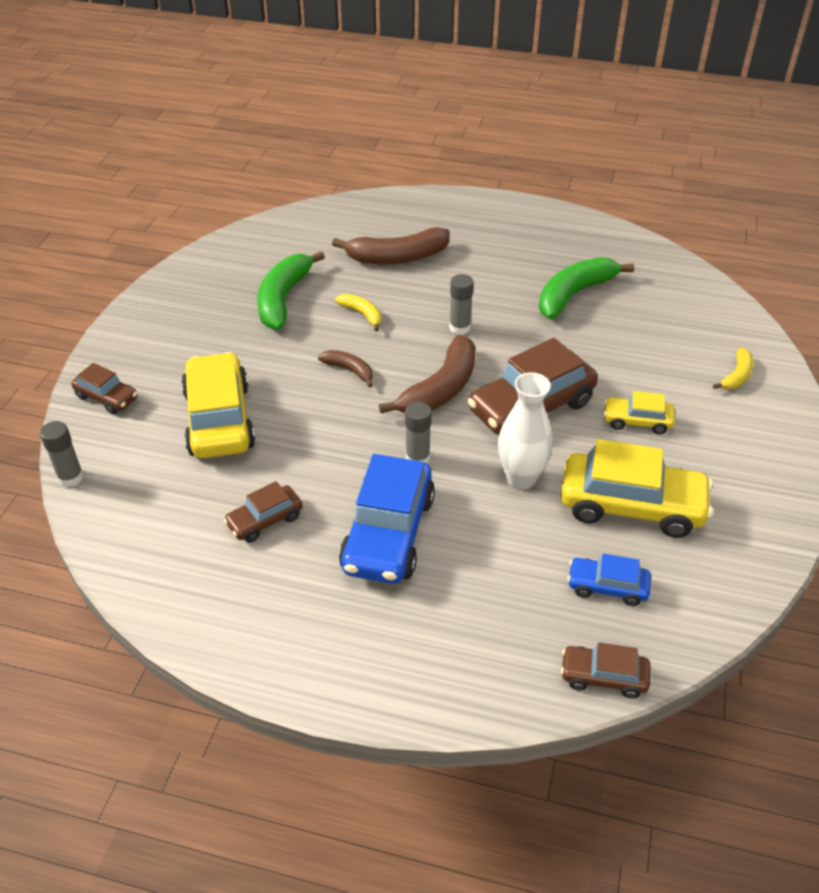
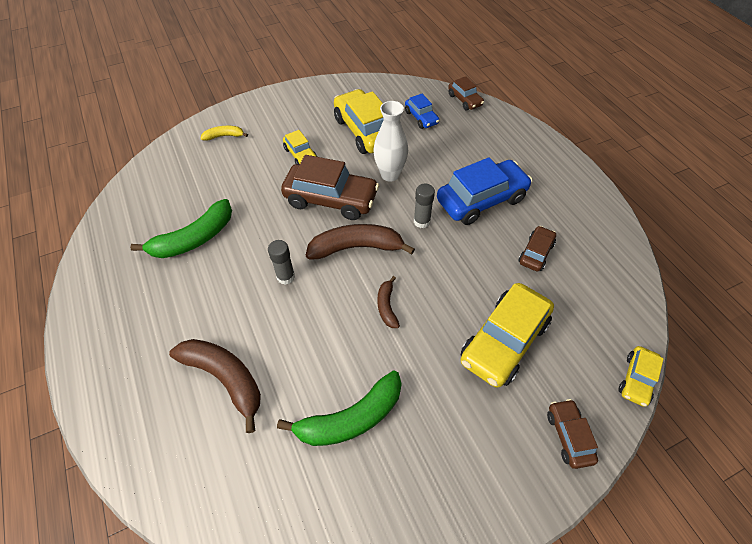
camera: 130 degrees left, 10 degrees up
grey glue stick [40,421,84,487] -> yellow car [619,346,664,407]
brown car [224,481,303,543] -> brown car turned 75 degrees counterclockwise [519,226,556,272]
yellow banana [335,294,382,331] -> none
green banana [539,257,634,319] -> green banana turned 45 degrees counterclockwise [130,199,232,258]

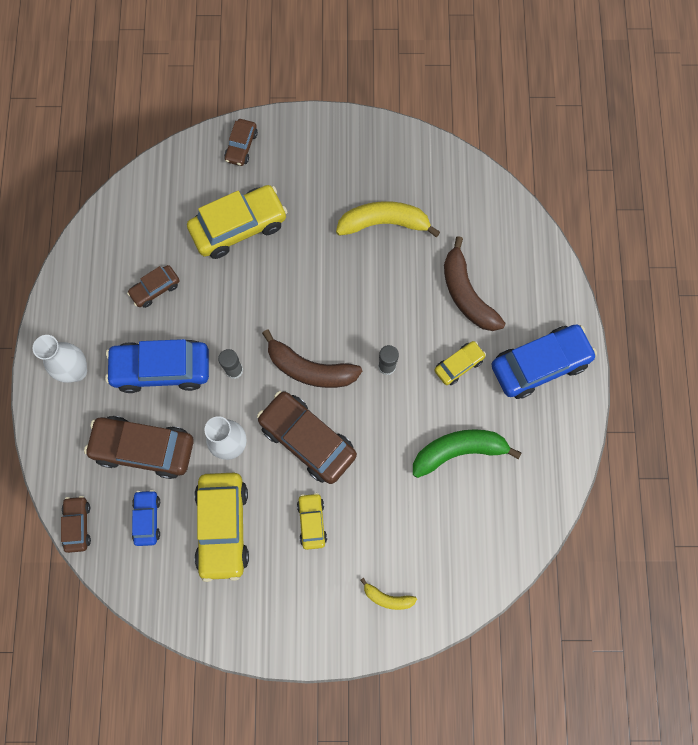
camera: 155 degrees left, 20 degrees up
green banana [277,370,402,446] -> yellow banana [336,201,440,237]
brown banana [377,276,400,328] -> none
yellow car [619,346,664,407] -> yellow car moved to [434,341,486,385]
none -> white vase [33,335,87,383]
none -> brown car [84,416,194,479]
none -> blue car [491,324,597,399]

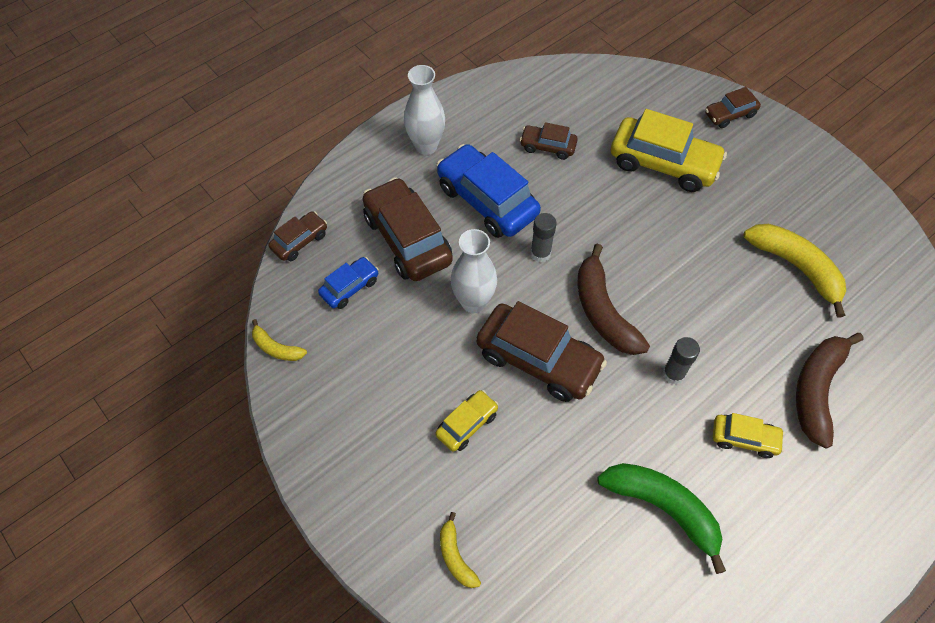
camera: 50 degrees right, 15 degrees down
yellow car [194,473,249,582] -> none
brown car [257,391,357,484] -> brown car turned 120 degrees clockwise [476,301,607,402]
blue car [491,324,597,399] -> none
none -> yellow banana [252,319,307,361]

